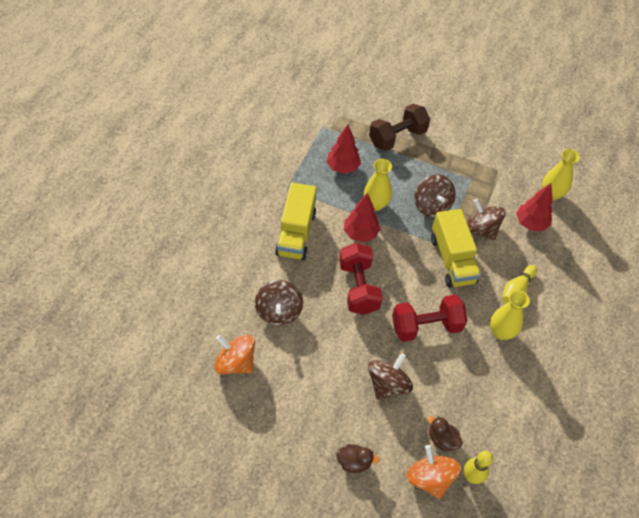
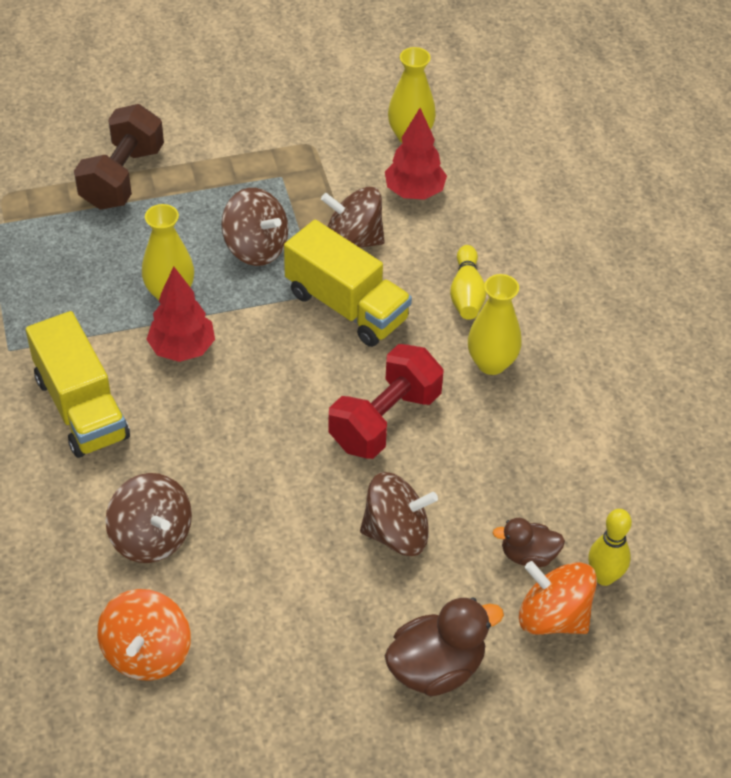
camera: 35 degrees left, 5 degrees down
orange spinning top [214,335,255,375] -> orange spinning top turned 75 degrees counterclockwise [97,589,191,681]
red tree [326,125,361,174] -> none
brown duck [336,444,380,473] -> brown duck [385,597,504,696], size x1.65
red dumbbell [339,243,383,315] -> none
brown spinning top [368,353,413,400] -> brown spinning top turned 90 degrees clockwise [360,472,438,556]

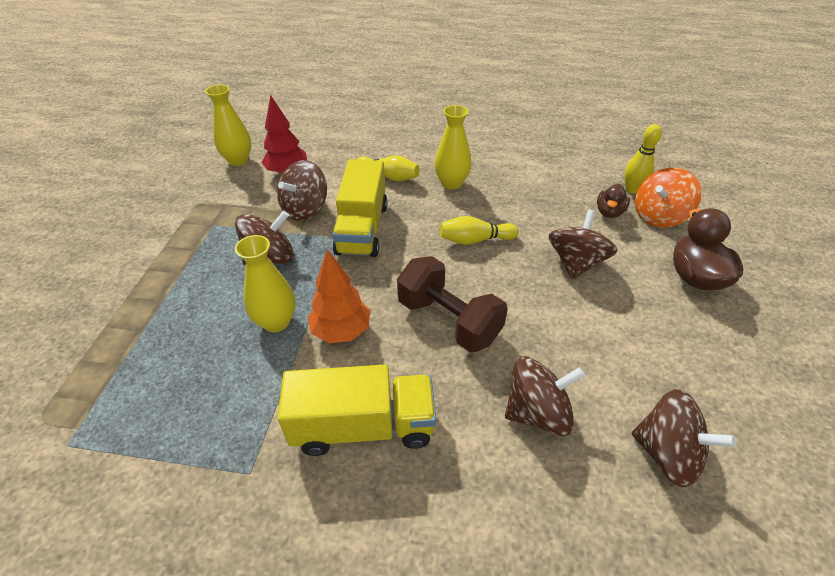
camera: 65 degrees left, 5 degrees down
brown dumbbell [74,104,164,210] -> brown dumbbell moved to [397,256,508,352]
orange spinning top [97,589,191,681] -> brown spinning top [632,389,736,487]
red tree [146,267,215,362] -> orange tree [308,249,370,343]
yellow truck [284,220,412,347] -> yellow truck turned 120 degrees clockwise [332,159,388,257]
red dumbbell [329,344,443,459] -> yellow bowling pin [440,216,519,245]

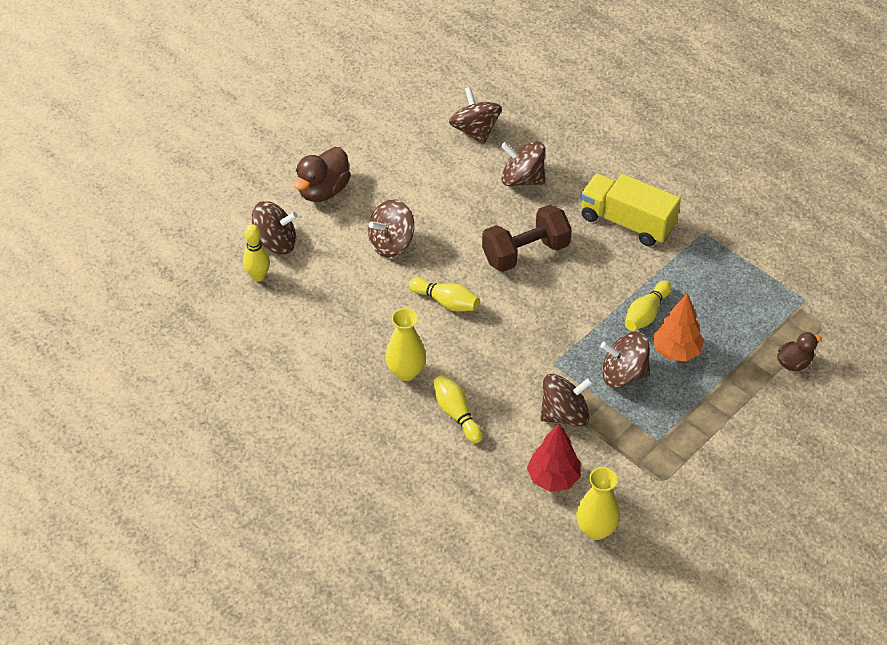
camera: 145 degrees left, 5 degrees up
yellow vase [235,235,296,332] -> yellow bowling pin [625,280,672,331]
orange tree [308,249,370,343] -> orange tree moved to [653,293,704,361]
yellow truck [332,159,388,257] -> none
brown dumbbell [397,256,508,352] -> brown dumbbell turned 75 degrees clockwise [482,205,572,272]
brown duck [597,184,630,218] -> brown duck moved to [777,332,822,371]
orange spinning top [635,168,702,228] -> brown spinning top [252,201,298,254]

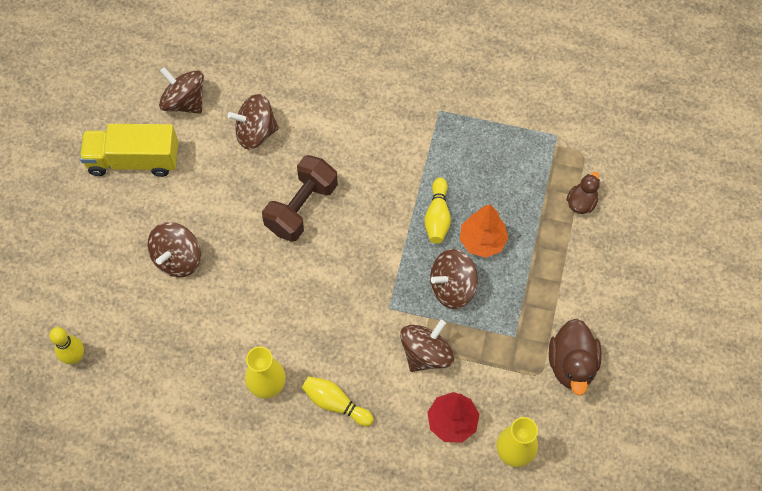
camera: 30 degrees left, 15 degrees up
brown spinning top [252,201,298,254] -> none
brown duck [294,147,351,202] -> brown duck moved to [549,319,602,396]
yellow bowling pin [409,278,479,311] -> none
yellow truck [580,174,681,246] -> yellow truck moved to [80,124,178,177]

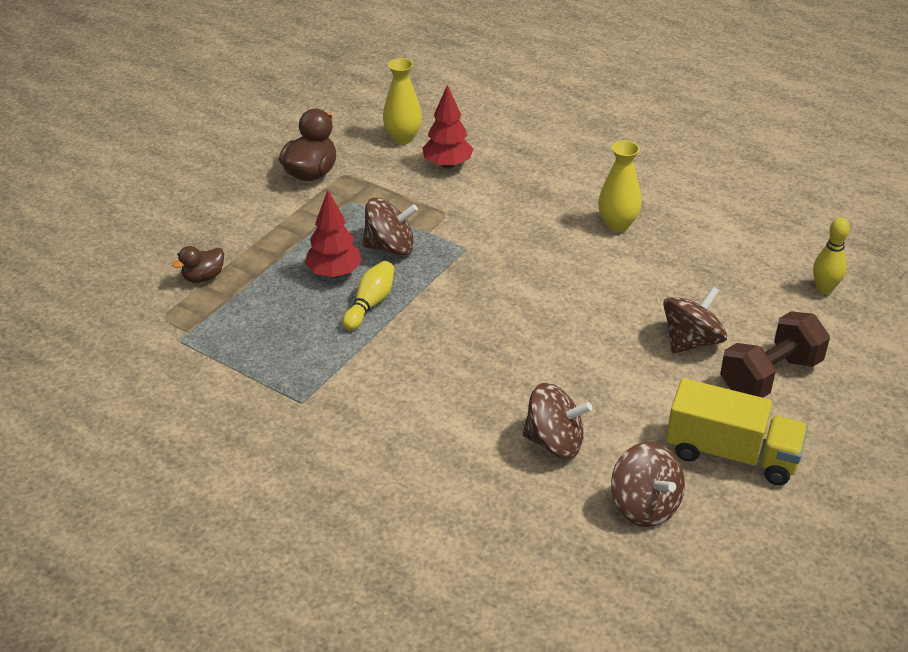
camera: 160 degrees left, 25 degrees down
brown dumbbell [262,155,338,242] -> brown dumbbell moved to [720,311,830,398]
yellow bowling pin [302,376,374,426] -> none
brown spinning top [400,320,454,372] -> none
orange tree [460,204,508,258] -> red tree [304,190,362,278]

